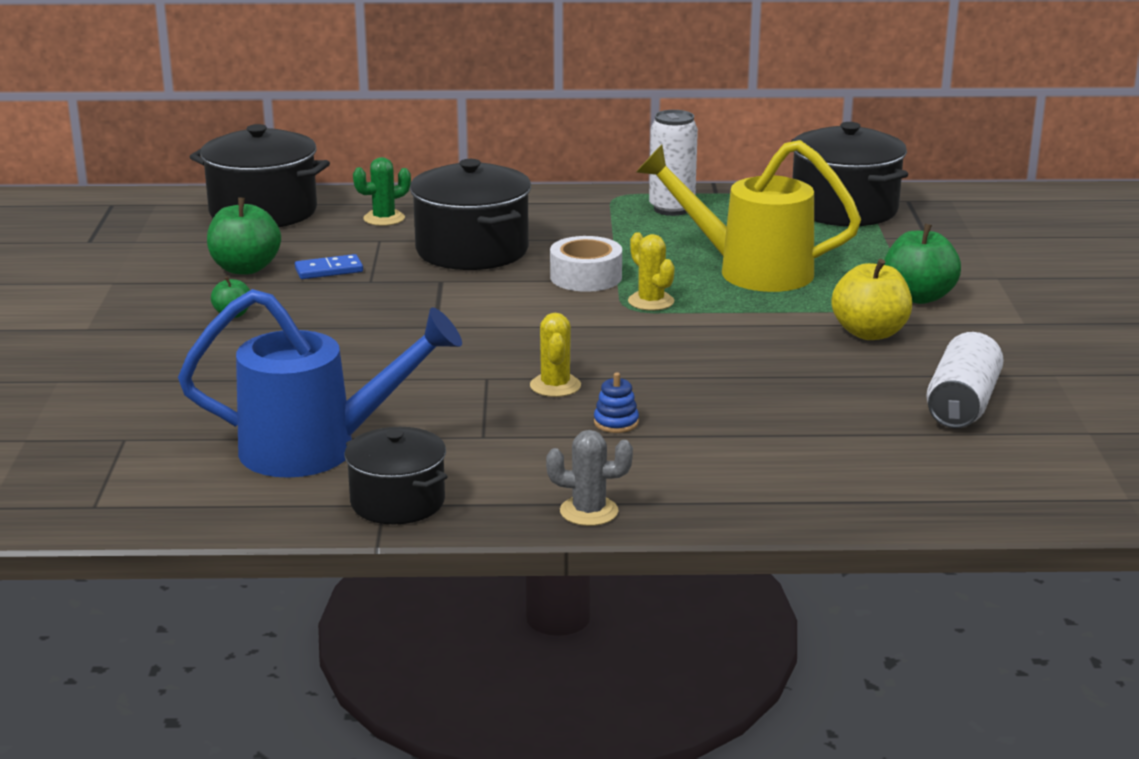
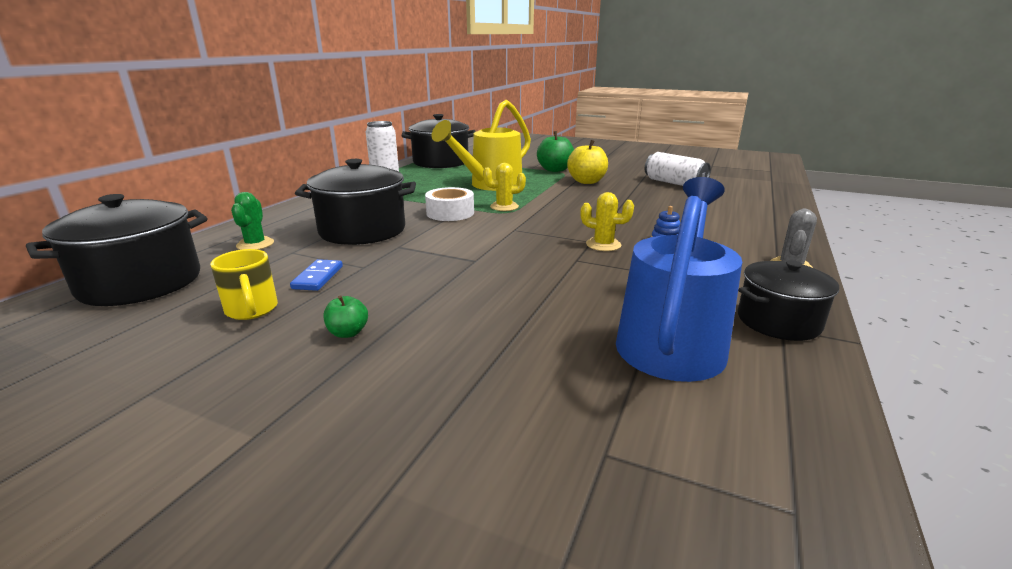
camera: 65 degrees left, 0 degrees up
green apple [207,197,281,275] -> yellow mug [210,249,278,320]

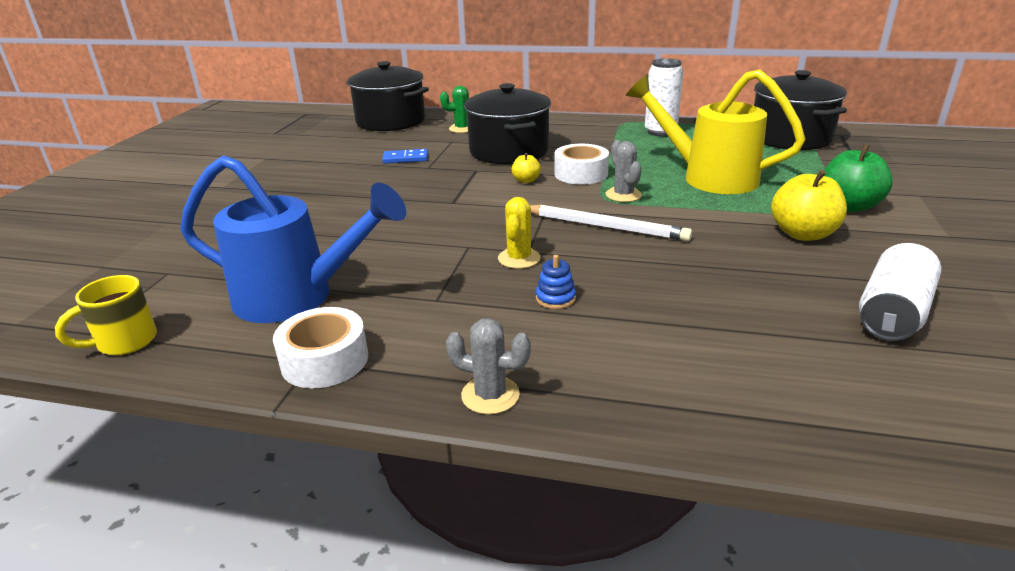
camera: 80 degrees right, 5 degrees up
yellow mug [210,249,278,320] -> yellow mug moved to [55,275,157,355]
green apple [323,295,368,338] -> none
yellow cactus [483,163,526,211] -> grey cactus [606,140,642,202]
black pot [738,260,839,341] -> white tape [273,307,368,388]
none -> yellow apple [512,153,541,183]
none -> white pencil [530,205,692,241]

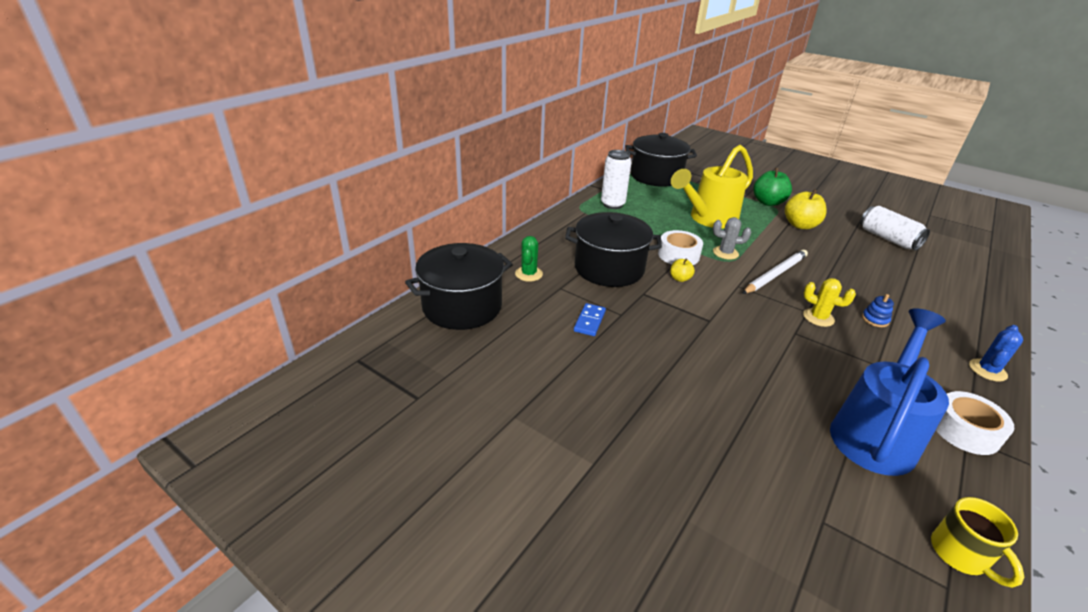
camera: 70 degrees left, 5 degrees up
grey cactus [446,318,531,414] -> blue cactus [969,325,1023,382]

